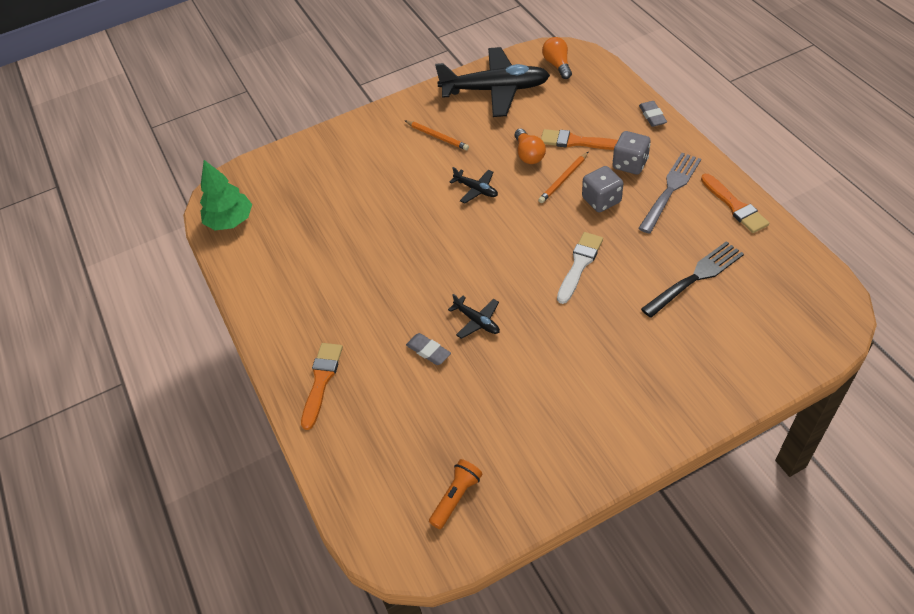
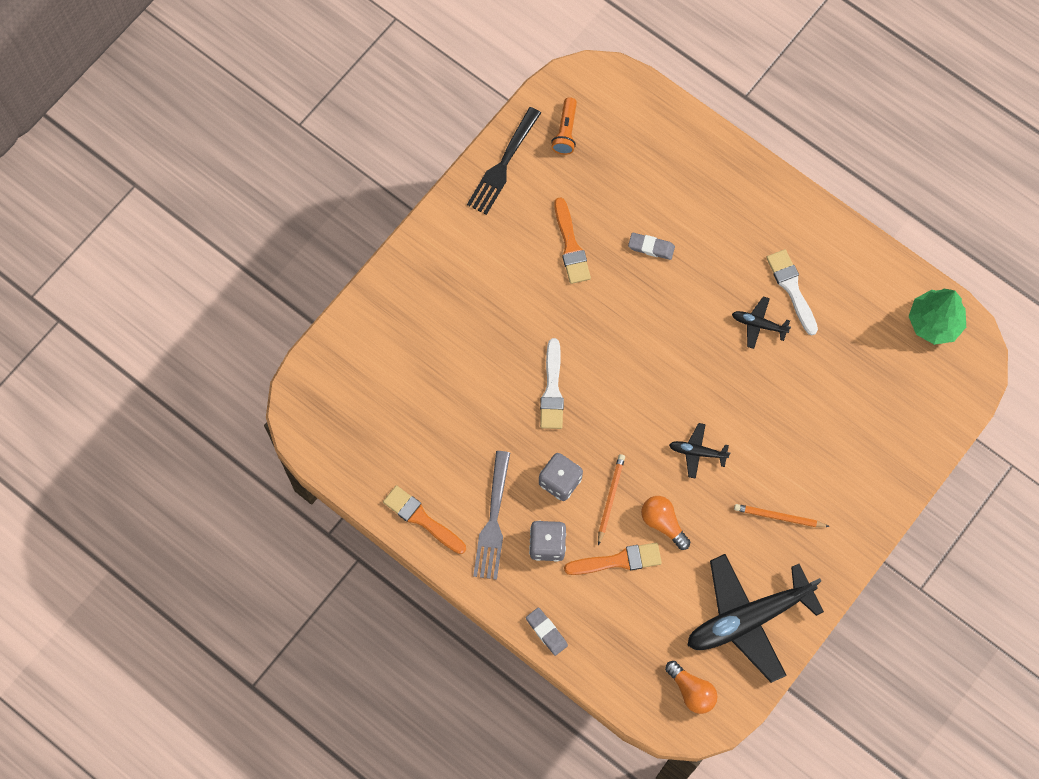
camera: 150 degrees right, 20 degrees up
orange brush [301,343,343,430] -> orange brush moved to [554,197,591,284]
black plane [448,294,500,339] -> black plane moved to [732,296,791,349]
black fork [641,241,744,318] -> black fork moved to [467,107,541,215]
none -> white brush [766,249,818,335]

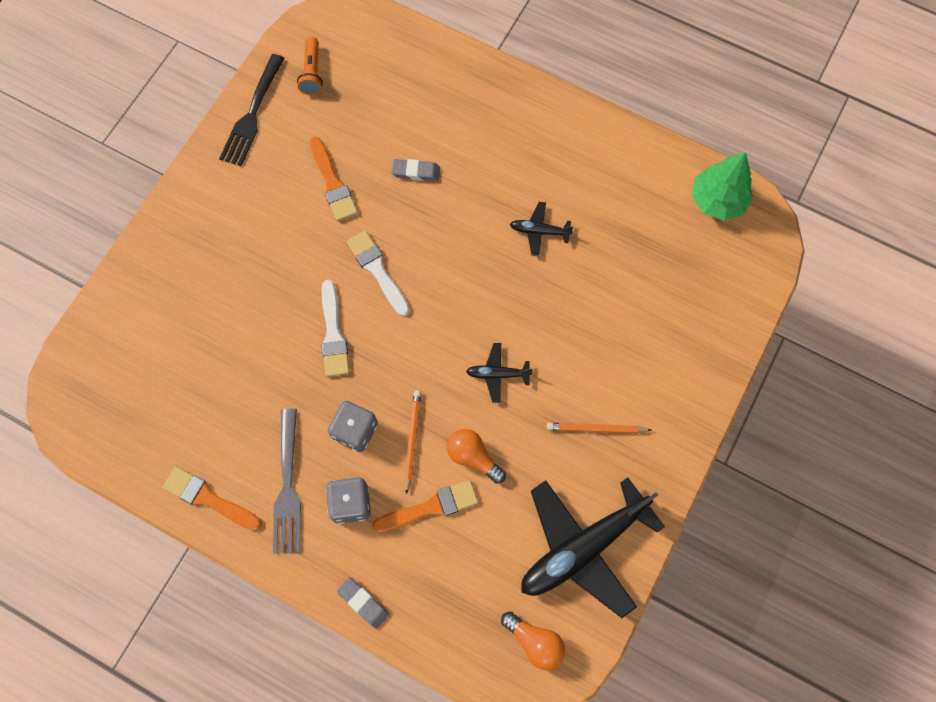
camera: 10 degrees left, 0 degrees up
white brush [766,249,818,335] -> white brush moved to [347,230,410,317]

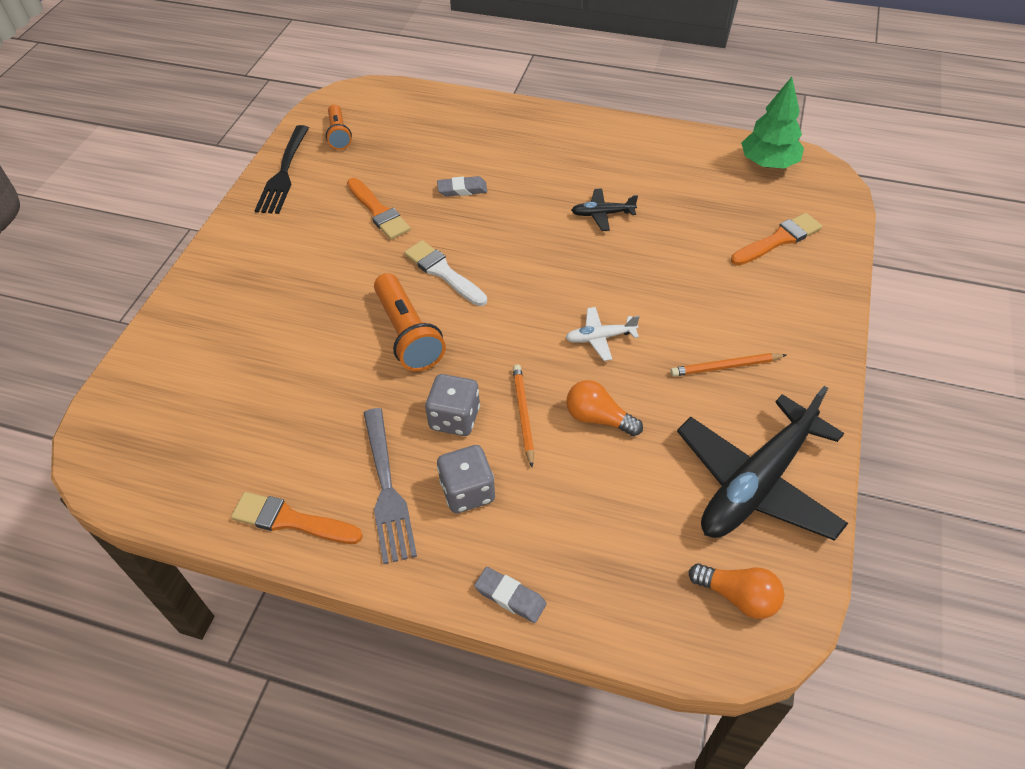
camera: 10 degrees left, 20 degrees down
white brush [322,280,349,377] -> orange flashlight [374,273,446,371]
orange brush [372,480,478,533] -> orange brush moved to [731,213,822,266]
black plane [466,343,533,403] -> white plane [565,307,640,361]

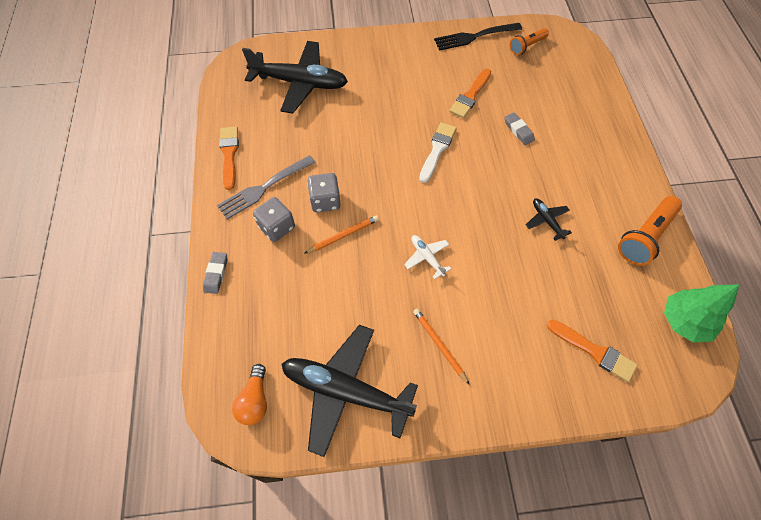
camera: 65 degrees right, 10 degrees up
orange flashlight [374,273,446,371] -> orange flashlight moved to [618,196,682,266]
orange light bulb [566,380,643,436] -> none
none -> black plane [242,41,348,114]

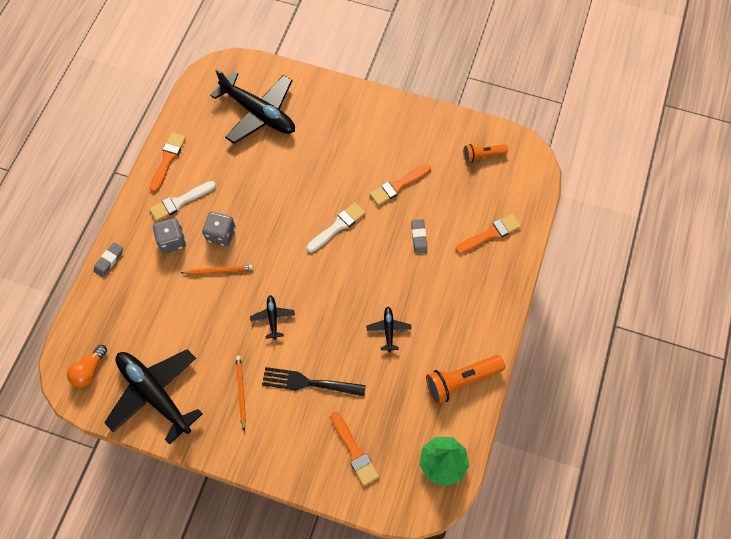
camera: 25 degrees right, 5 degrees up
grey fork [217,155,316,219] -> white brush [149,181,216,221]
white plane [404,235,451,279] -> black plane [250,295,295,340]
black fork [434,23,522,51] -> black fork moved to [262,367,366,396]
none -> orange brush [455,214,521,254]

